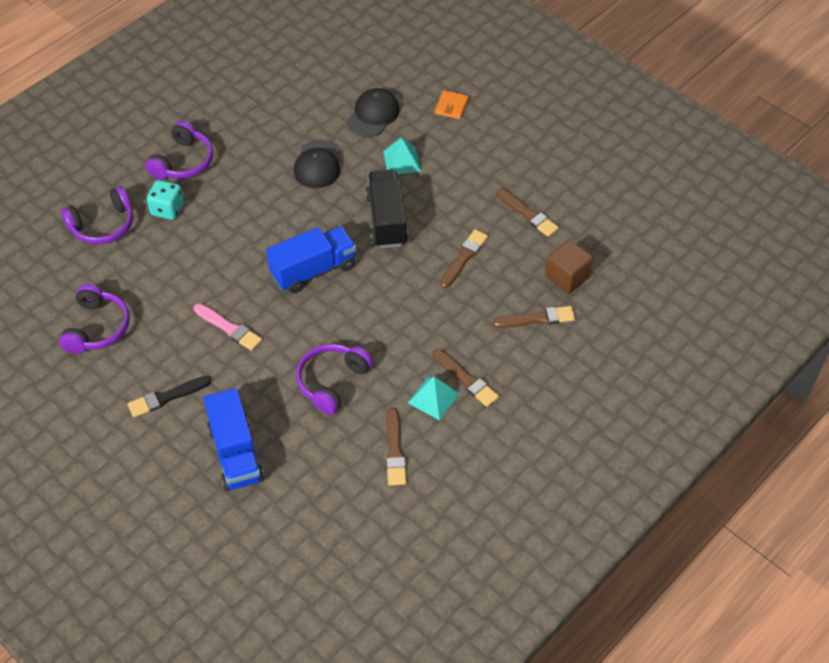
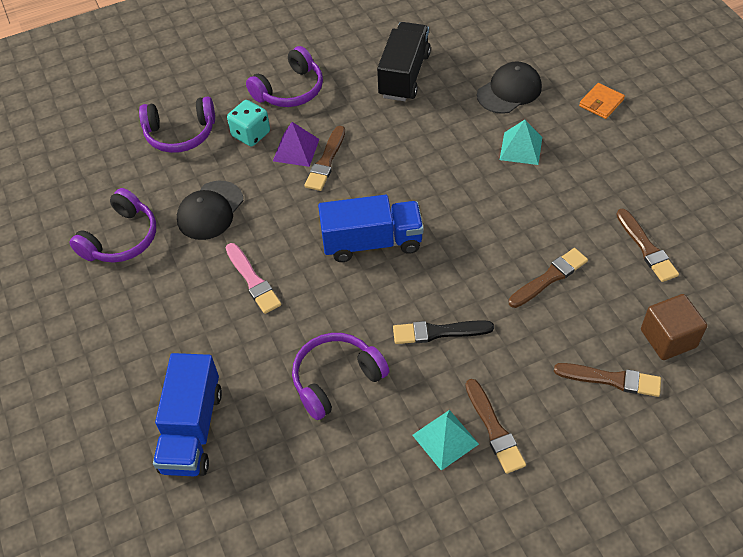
camera: 25 degrees right, 0 degrees up
black brush [128,376,212,417] -> black brush moved to [393,320,494,344]
black cap [294,140,340,188] -> black cap moved to [177,181,243,240]
black truck [365,170,408,248] -> black truck moved to [377,22,431,101]
brown brush [386,408,406,485] -> brown brush moved to [304,126,345,191]
none -> purple pyramid [273,122,319,167]

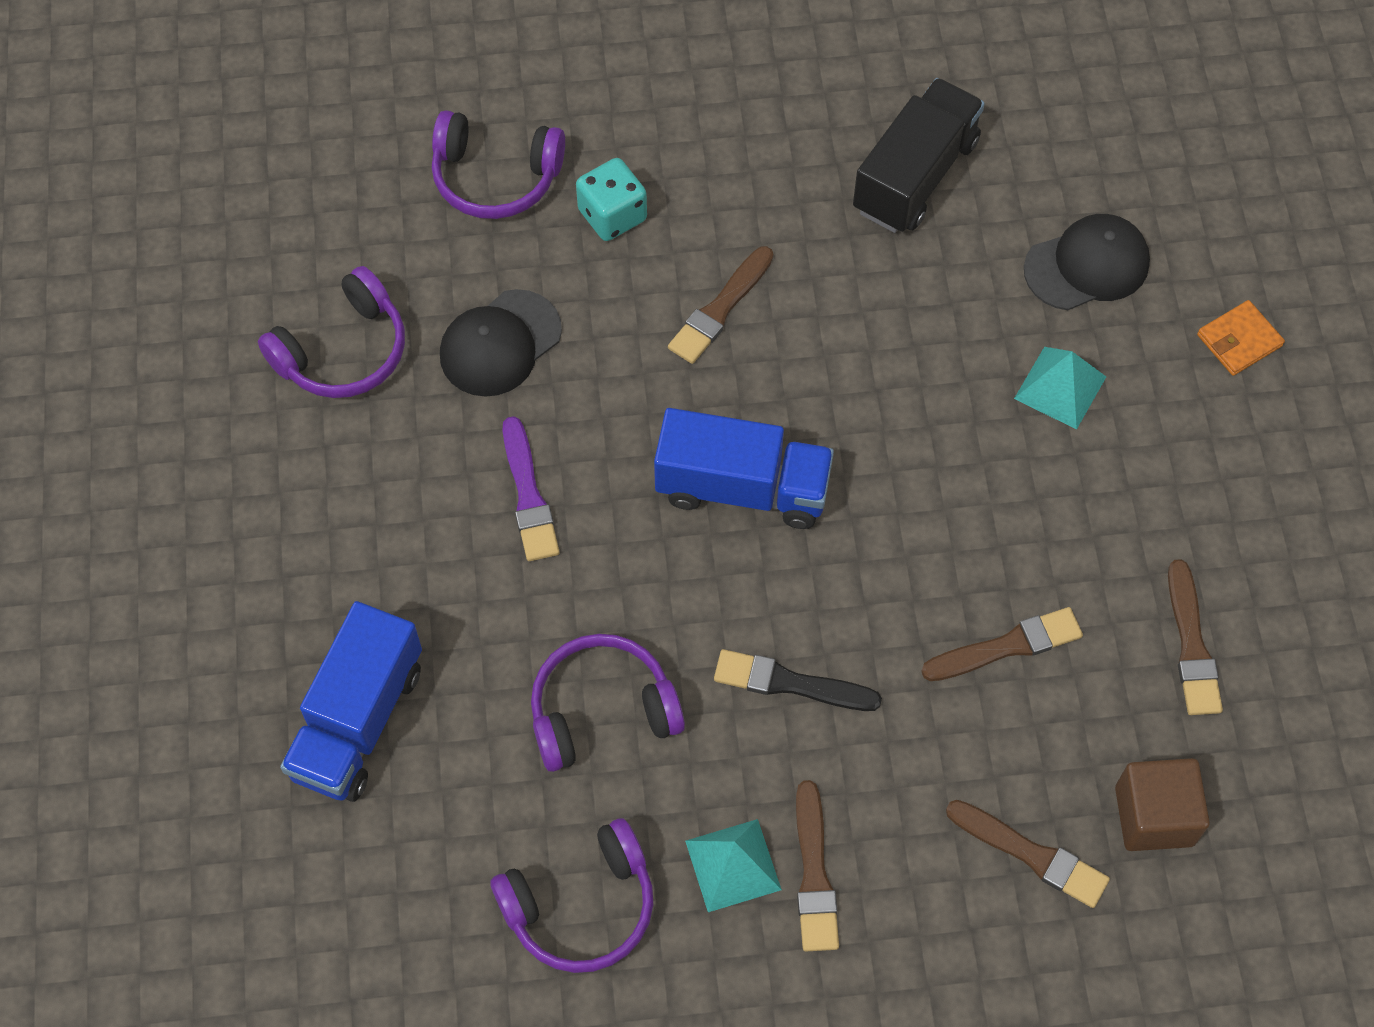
camera: 15 degrees right, 10 degrees up
pink brush [226,243,281,314] -> purple brush [502,416,559,561]
purple headphones [246,46,323,107] -> purple headphones moved to [490,818,653,973]
purple pyramid [273,122,319,167] -> none

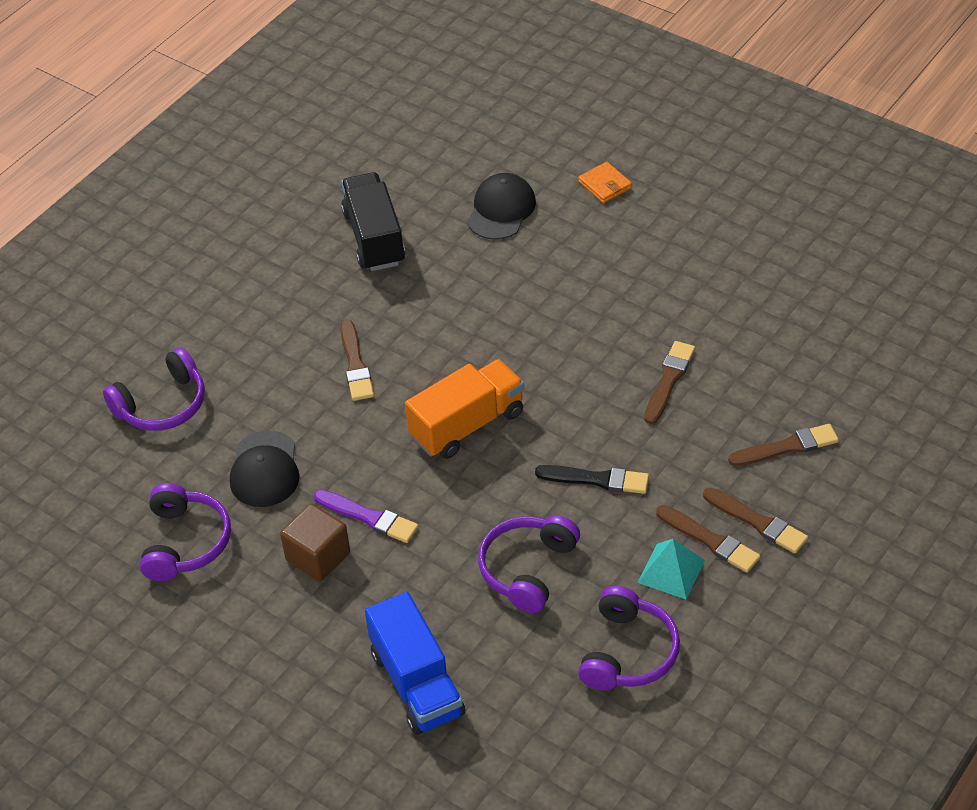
camera: 45 degrees left, 15 degrees down
turquoise dice [576,158,647,241] -> none
blue truck [654,408,834,529] -> orange truck [405,359,524,459]
black brush [714,649,882,711] -> black brush turned 135 degrees counterclockwise [535,465,649,494]
turquoise pyramid [1014,347,1106,430] -> none
brown cube [1115,758,1210,851] -> brown cube moved to [280,503,350,582]
brown brush [1168,559,1223,715] -> brown brush moved to [703,487,808,553]
orange wallet [1197,300,1285,376] -> orange wallet turned 45 degrees counterclockwise [578,162,632,203]

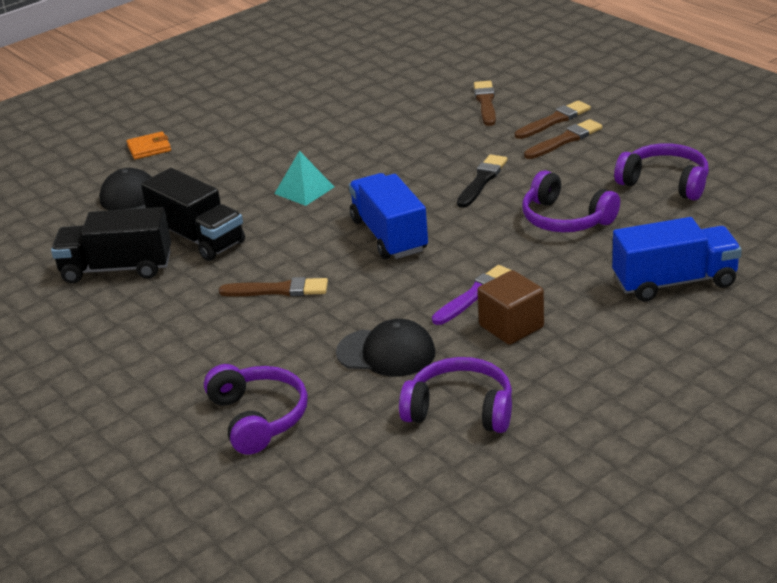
camera: 75 degrees left, 15 degrees down
orange truck [405,359,524,459] -> blue truck [349,173,428,259]
turquoise pyramid [637,539,705,600] -> turquoise pyramid moved to [274,151,334,206]
brown brush [644,341,695,424] -> none
none -> black truck [141,168,245,261]

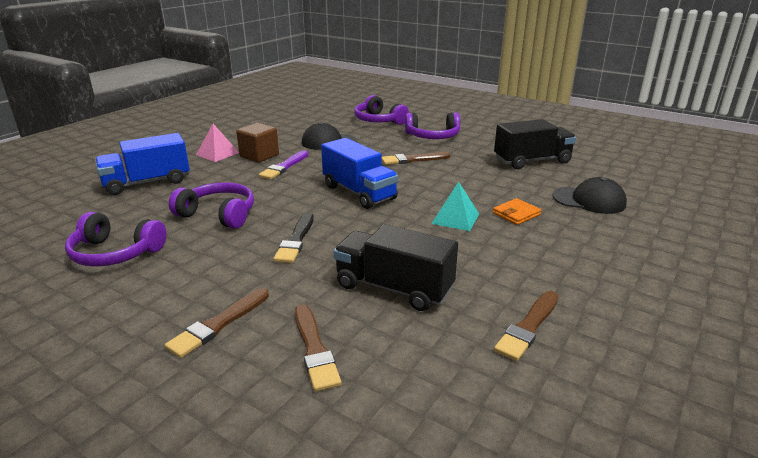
camera: 160 degrees right, 5 degrees down
orange wallet [126,131,171,159] -> orange wallet moved to [493,198,541,225]
black truck [141,168,245,261] -> black truck moved to [334,224,458,311]
purple headphones [399,357,512,433] -> purple headphones moved to [405,112,460,139]
brown brush [524,119,603,159] -> brown brush moved to [494,291,558,361]
none -> pink pyramid [196,124,239,162]

